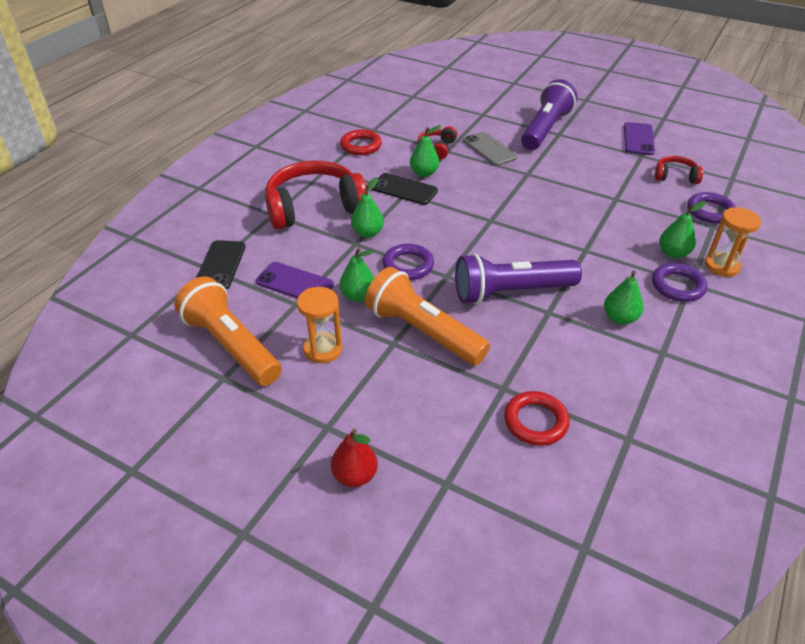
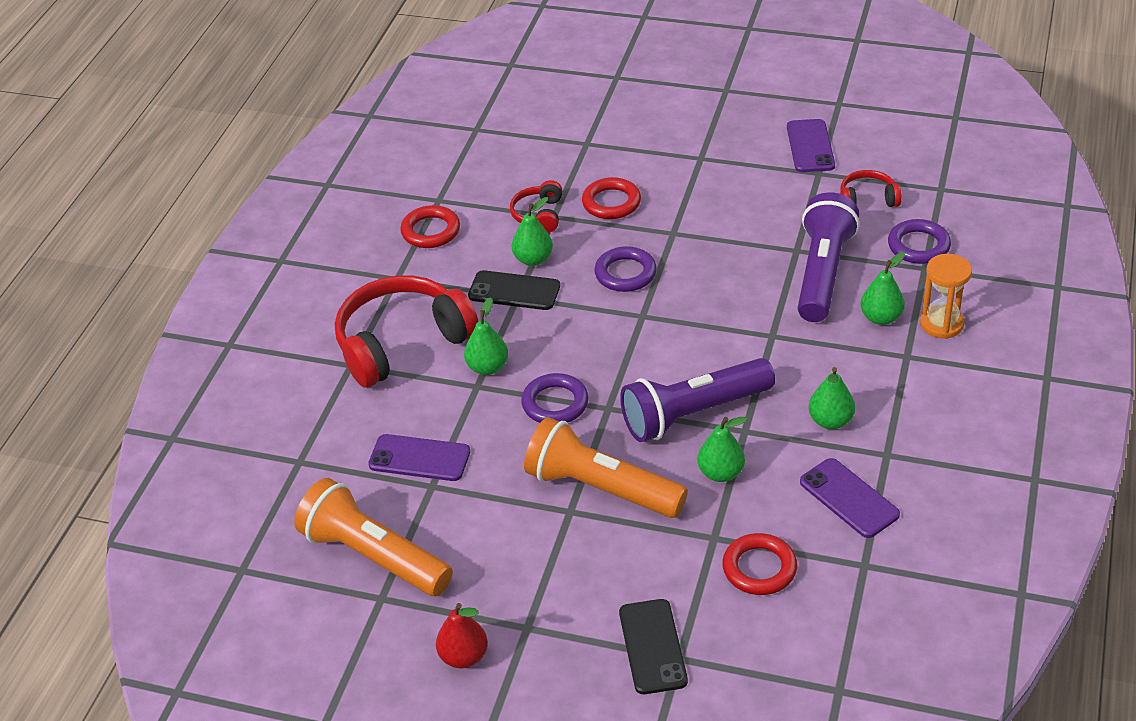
camera: 10 degrees left, 0 degrees up
black phone [196,240,246,289] -> black phone moved to [619,599,688,694]
orange hourglass [297,287,342,363] -> none
red pear [331,429,378,487] -> red pear moved to [436,603,488,669]
green pear [339,248,374,302] -> green pear moved to [698,417,747,482]
grey phone [463,132,517,166] -> red ring [582,177,641,219]
purple flashlight [521,79,577,150] -> purple flashlight moved to [798,192,860,322]
purple ring [652,263,708,302] -> purple ring moved to [594,246,657,292]
none -> purple phone [800,458,900,538]

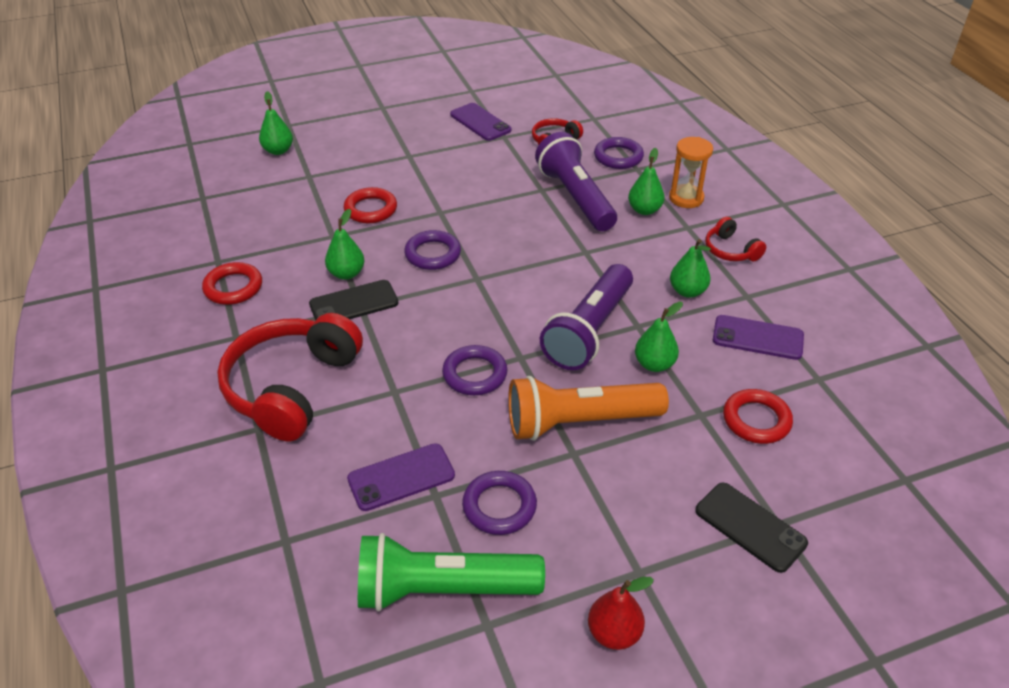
camera: 40 degrees left, 0 degrees up
orange flashlight [294,478,453,596] -> green flashlight [358,533,545,612]
green pear [464,297,508,375] -> green pear moved to [259,91,293,155]
red headphones [510,180,563,233] -> red headphones moved to [705,217,766,261]
none -> purple ring [462,471,537,535]

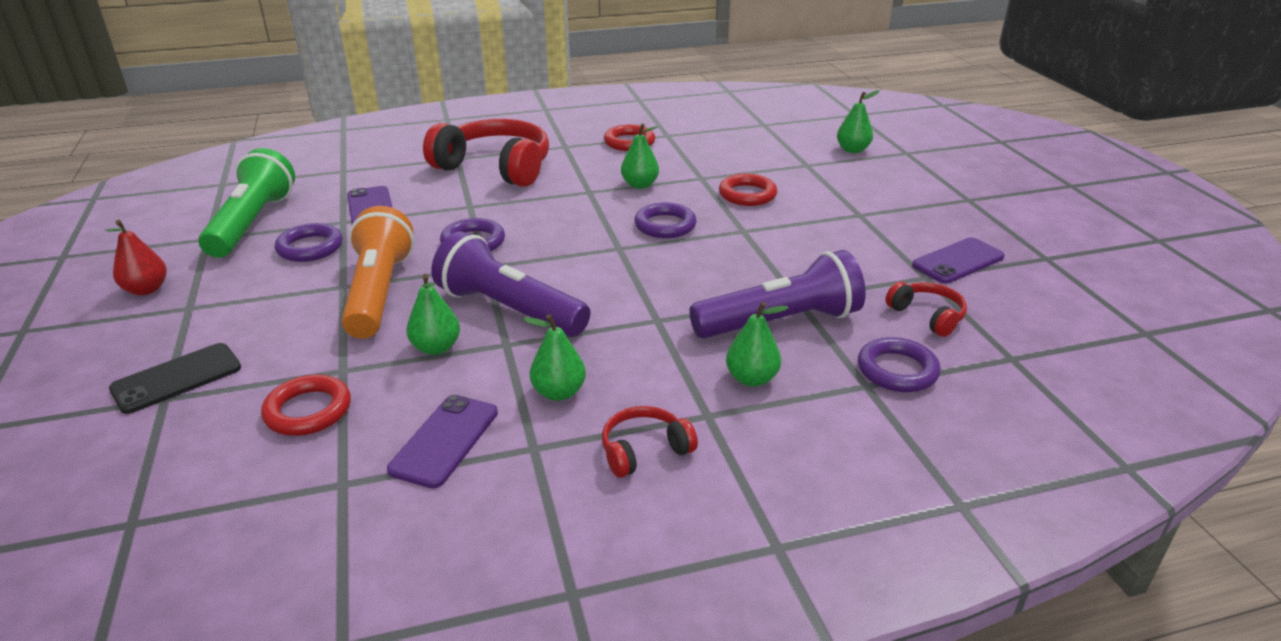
camera: 95 degrees right, 10 degrees down
black phone [309,280,398,321] -> none
orange hourglass [669,137,713,208] -> none

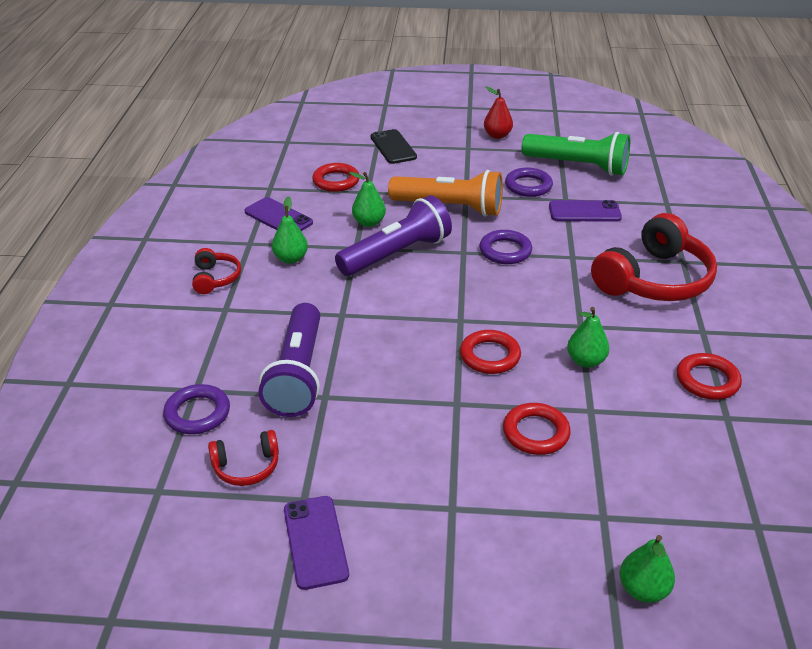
camera: 110 degrees right, 5 degrees up
purple ring [634,202,697,238] -> red ring [460,330,521,374]
green pear [726,301,788,387] -> none

